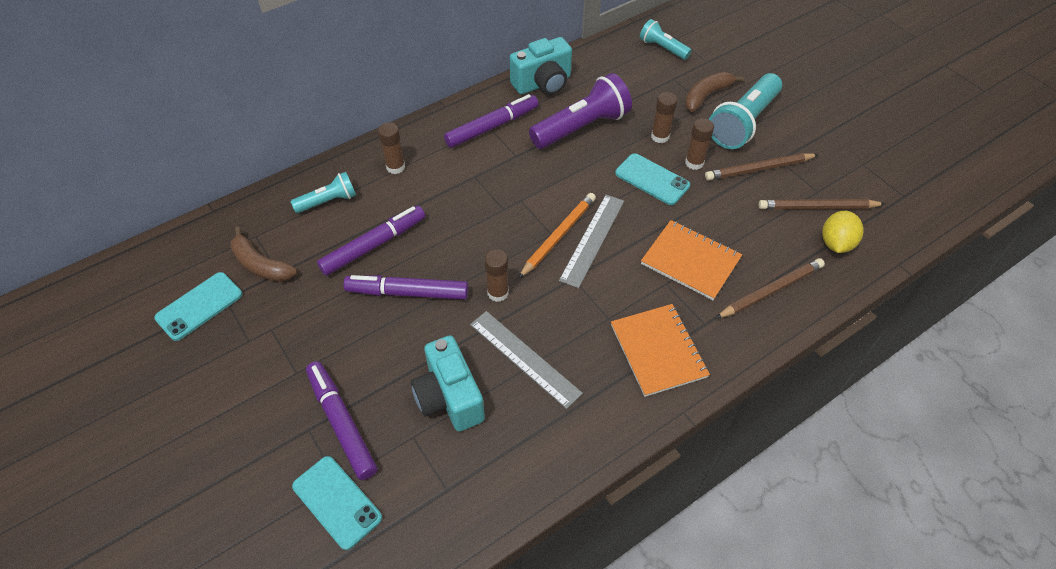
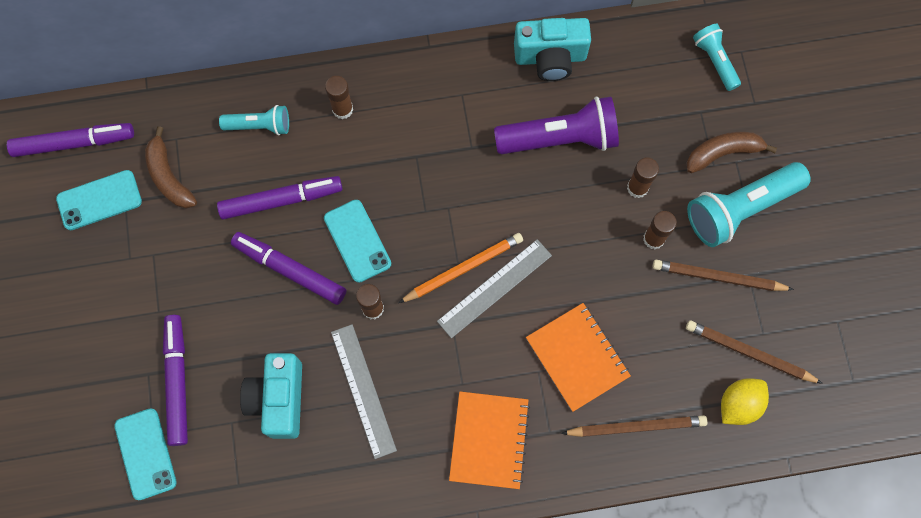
camera: 25 degrees right, 20 degrees up
purple marker [444,94,538,148] -> purple marker moved to [7,123,134,157]
turquoise phone [615,153,690,205] -> turquoise phone moved to [324,200,391,283]

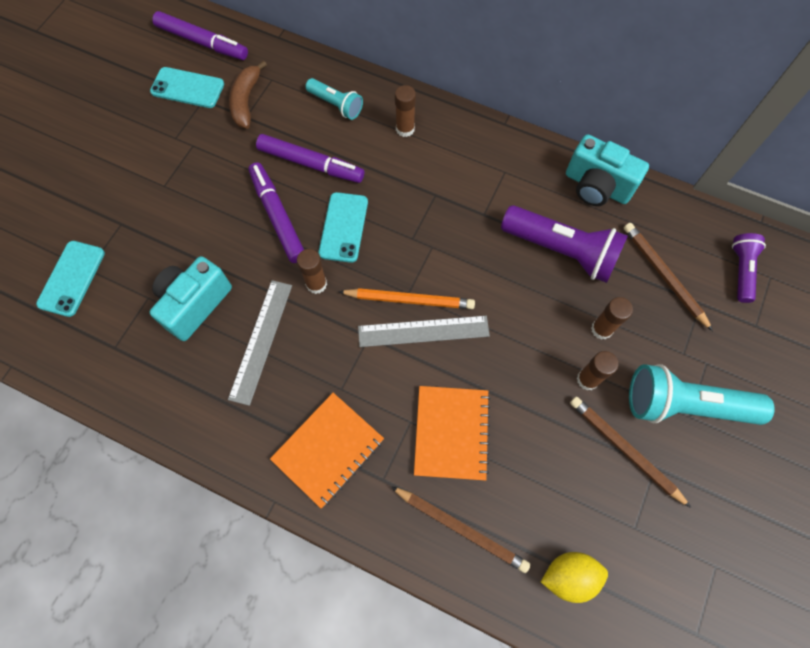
camera: 35 degrees right, 5 degrees down
purple marker [163,315,188,446] -> none
brown pencil [686,320,823,384] -> brown pencil moved to [624,223,713,331]
brown banana [687,132,777,173] -> none
turquoise flashlight [693,24,741,91] -> purple flashlight [732,233,766,303]

